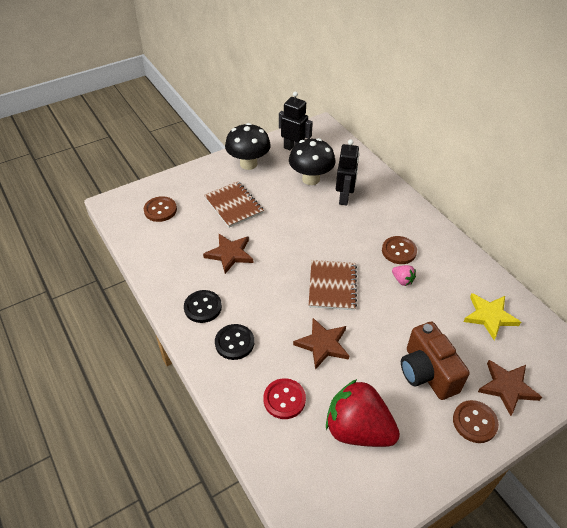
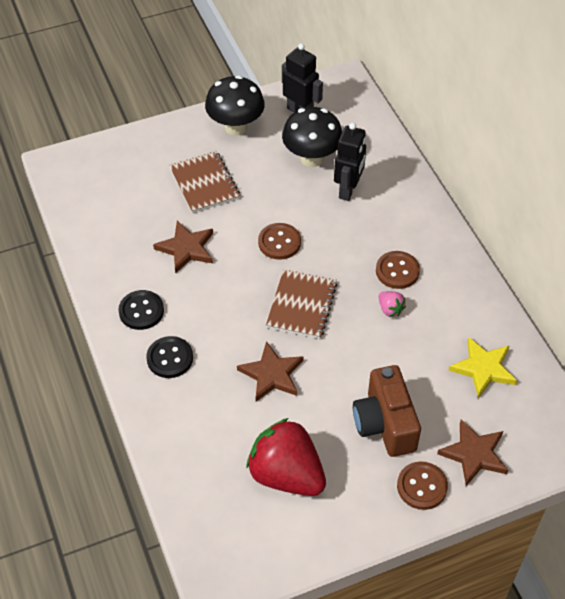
camera: 10 degrees right, 5 degrees up
brown button [144,196,177,222] -> brown button moved to [258,223,301,260]
red button [263,378,306,419] -> none

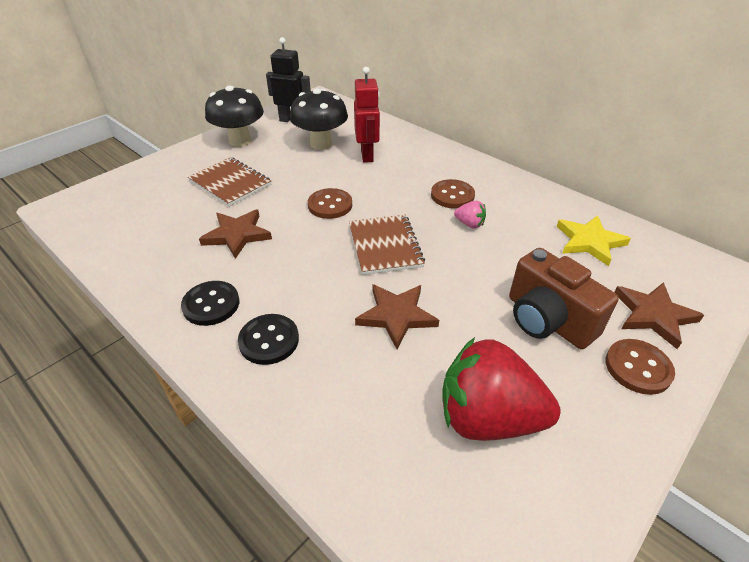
camera: 25 degrees left, 10 degrees down
black robot [334,123,366,201] -> red robot [354,67,380,163]

